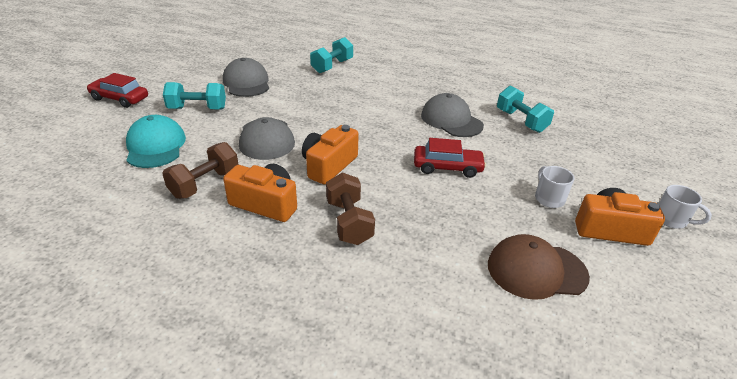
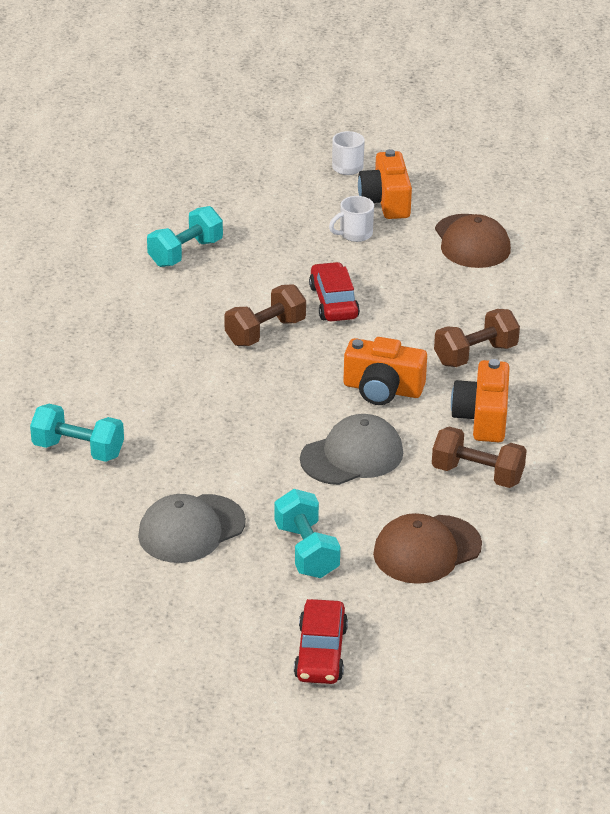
camera: 105 degrees left, 0 degrees up
turquoise cap [126,115,186,168] -> brown cap [373,513,482,584]
grey cap [421,93,484,137] -> none
none -> brown dumbbell [224,284,306,346]

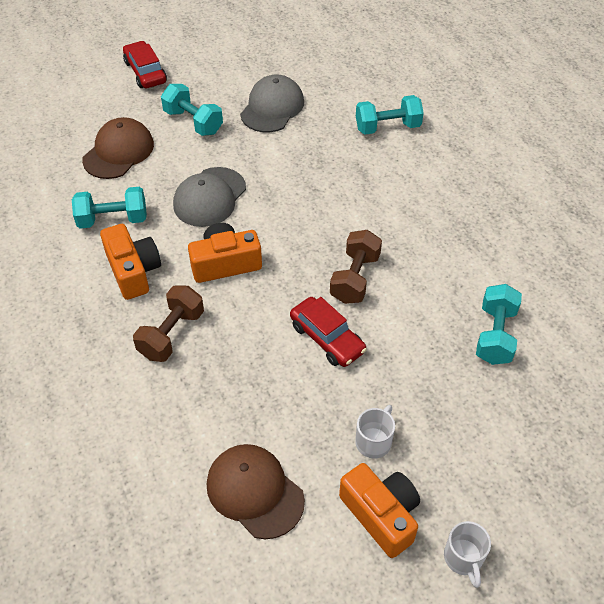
camera: 150 degrees right, 15 degrees up
brown dumbbell [432,427,527,488] -> turquoise dumbbell [72,187,147,229]

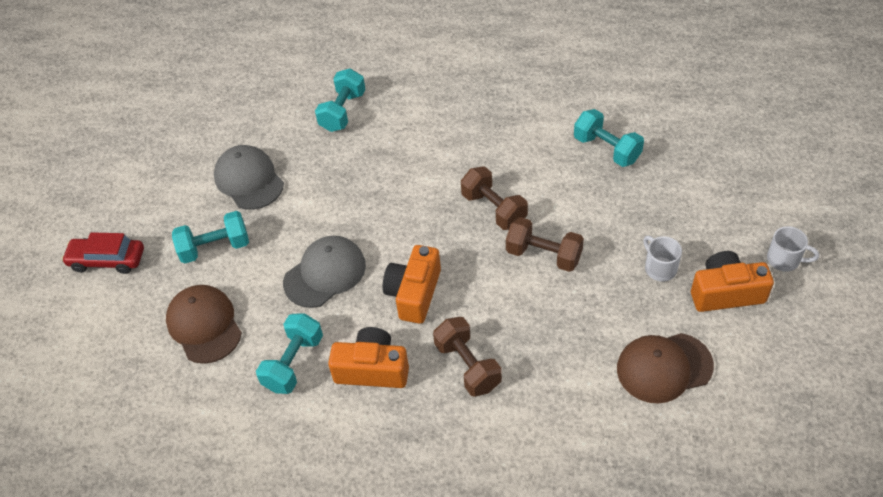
camera: 55 degrees left, 0 degrees up
grey cap [173,167,246,227] -> grey cap turned 105 degrees counterclockwise [283,236,366,308]
red car [290,297,367,367] -> brown dumbbell [506,217,584,272]

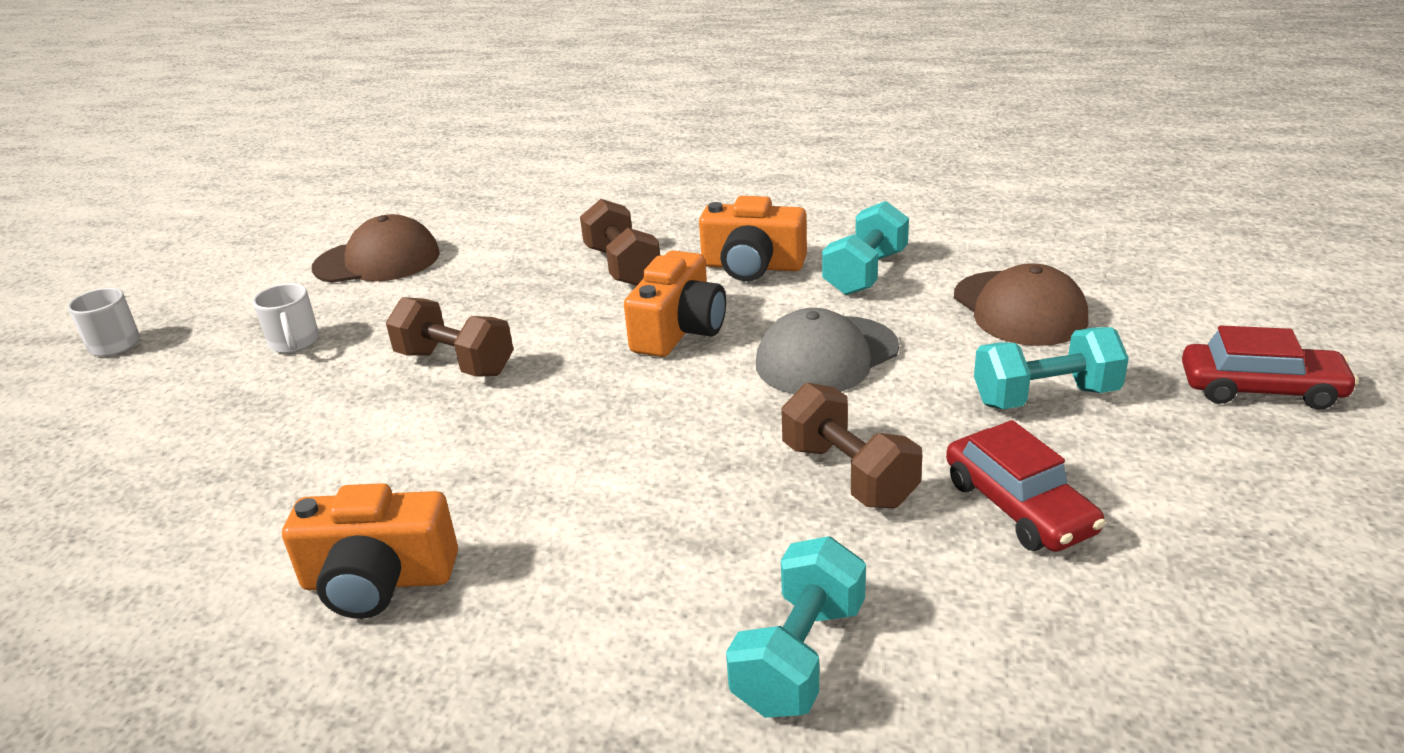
camera: 175 degrees left, 20 degrees down
grey cap [214,145,284,210] -> red car [946,420,1105,552]
brown dumbbell [461,166,528,230] -> brown dumbbell moved to [781,383,923,508]
turquoise dumbbell [574,109,644,167] -> none
orange camera [691,251,774,312] -> orange camera moved to [282,483,458,619]

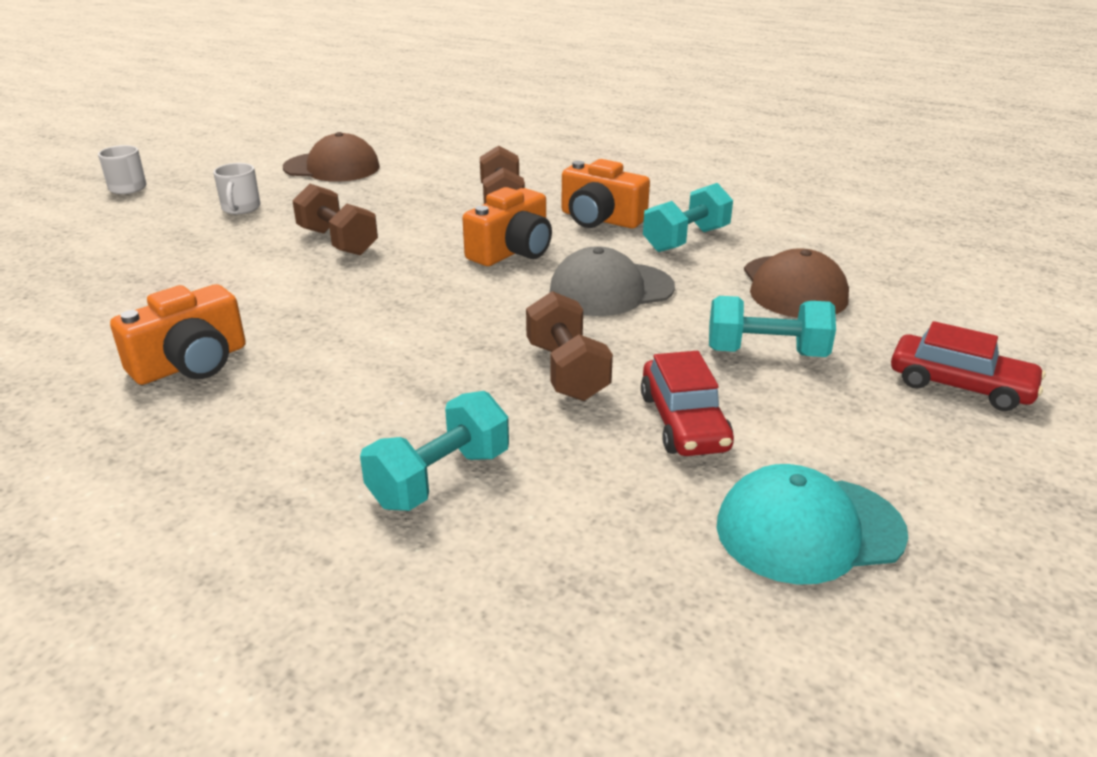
camera: 15 degrees right, 0 degrees up
orange camera [282,483,458,619] -> orange camera turned 60 degrees counterclockwise [110,284,246,385]
none -> turquoise cap [716,464,908,584]

